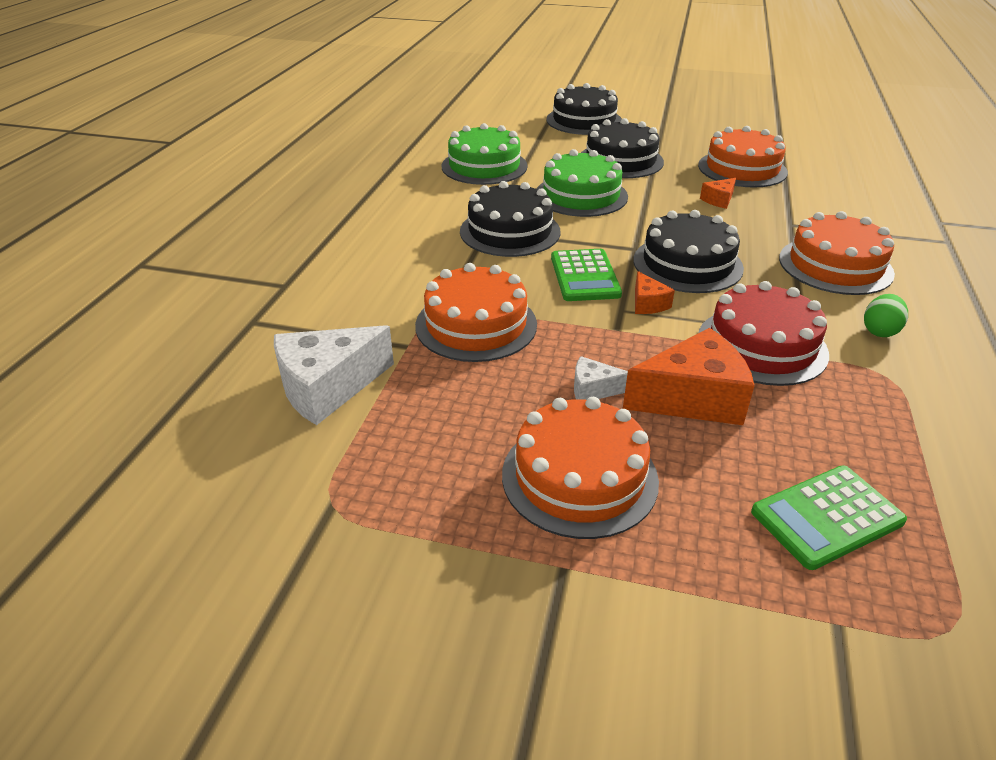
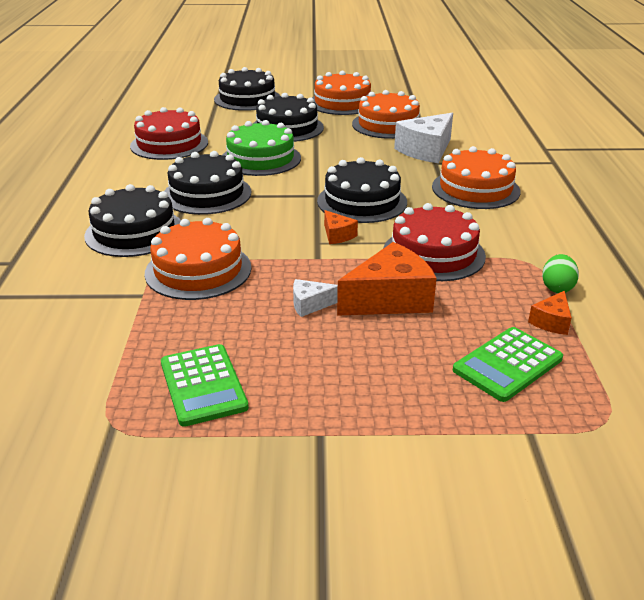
camera: 15 degrees left, 5 degrees down
white cheese [274,325,394,425] -> white cheese moved to [394,113,453,163]
green cake [442,123,528,185] -> red cake [130,107,208,160]
orange cake [502,397,659,539] -> orange cake moved to [312,71,371,115]
green calculator [551,249,622,301] -> green calculator moved to [161,344,249,427]
orange cheese [700,178,736,209] -> orange cheese moved to [528,291,572,335]
green egg [864,294,908,337] -> green egg moved to [542,254,579,293]
none -> black cake [84,184,181,257]

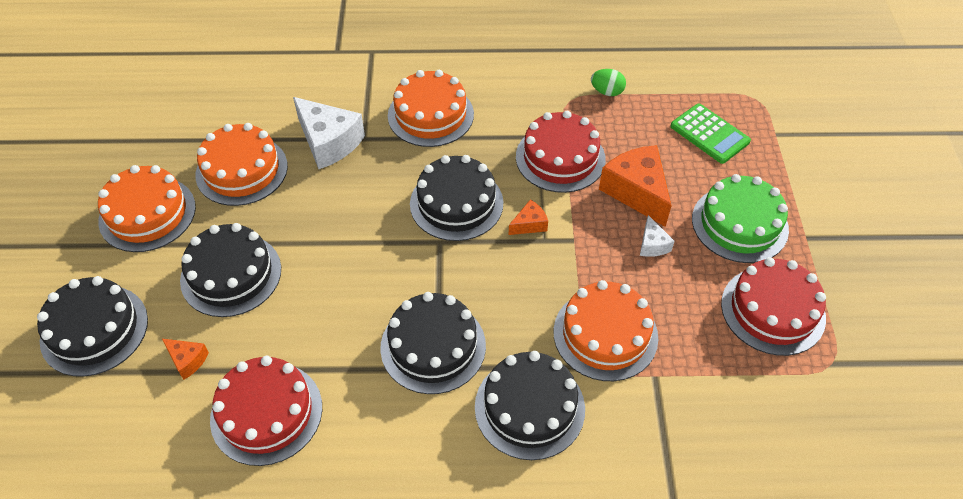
camera: 90 degrees left, 20 degrees up
green calculator [161,344,249,427] -> red cake [721,257,826,356]
green cake [223,120,301,176] -> green cake moved to [692,174,789,263]
orange cheese [528,291,572,335] -> orange cheese moved to [162,339,209,380]

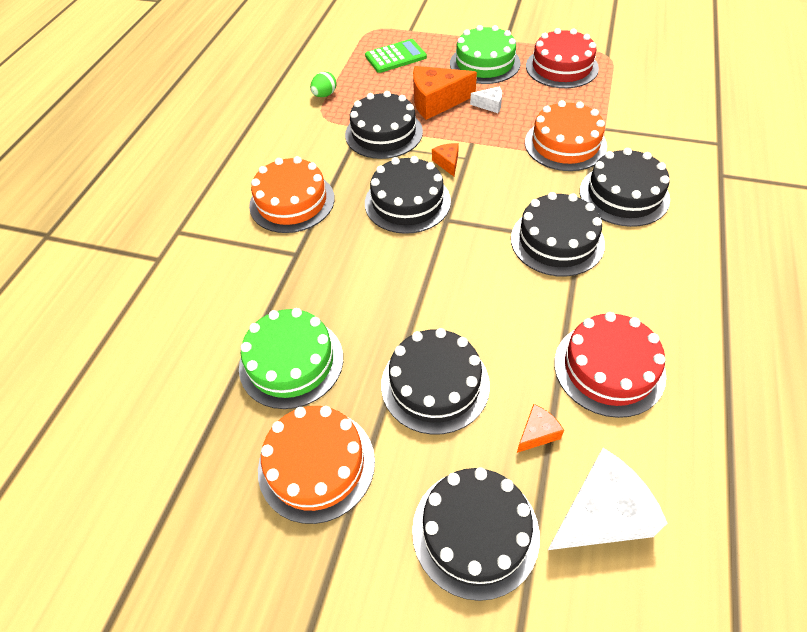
camera: 70 degrees left, 0 degrees up
orange cake [195,123,288,206] -> green cake [239,308,343,409]
white cheese [293,97,365,169] -> white cheese moved to [548,448,667,550]
red cake [516,111,606,193] -> black cake [345,91,423,159]

